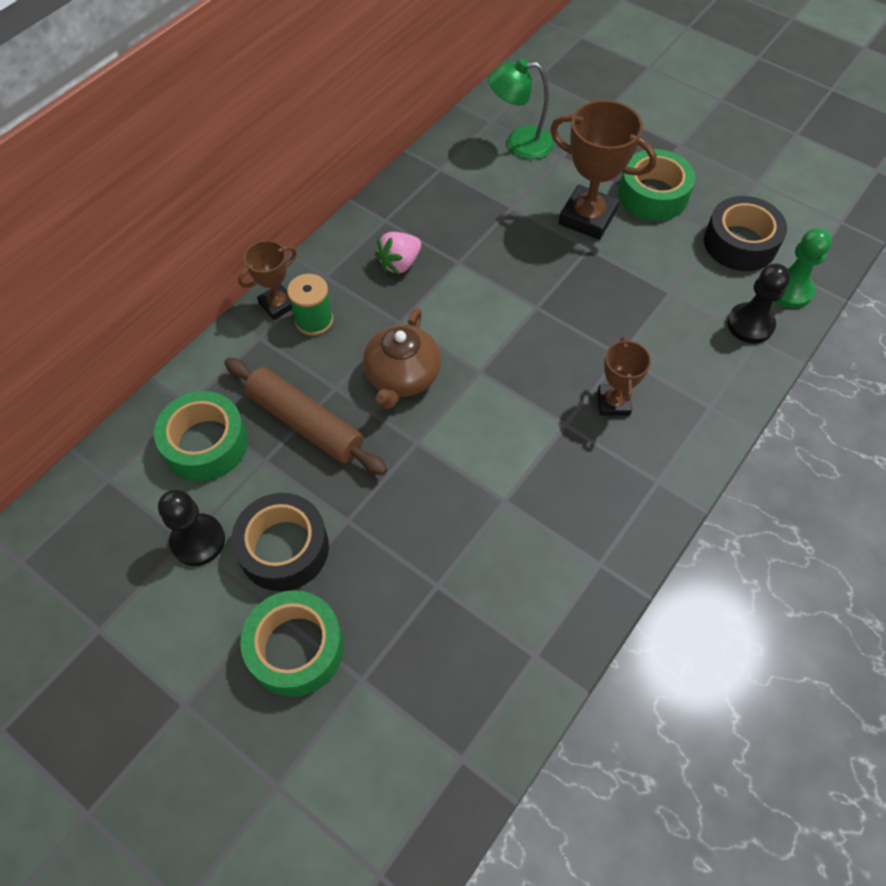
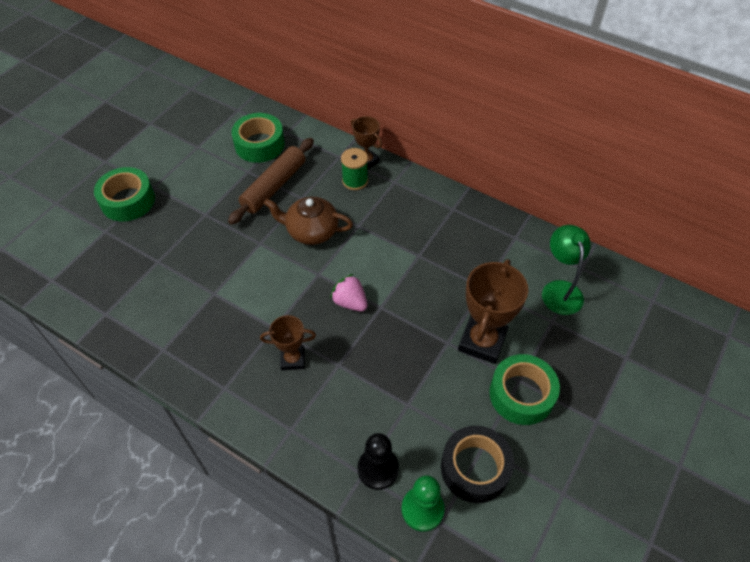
camera: 85 degrees right, 5 degrees down
black pawn [158,489,225,566] -> none
black tape [232,493,329,591] -> none
pink strawberry [375,232,421,275] -> pink strawberry moved to [330,274,367,312]

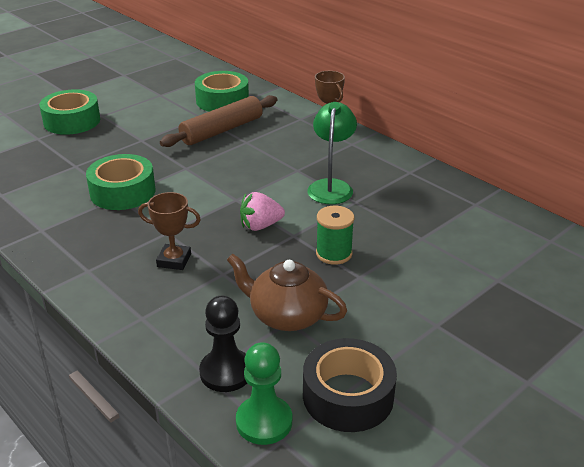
camera: 15 degrees right, 20 degrees down
brown teapot [264,197,353,245] -> brown teapot moved to [227,254,347,331]
pink strawberry [330,274,367,312] -> pink strawberry turned 75 degrees counterclockwise [240,192,285,231]
green spool [341,148,368,190] -> green spool moved to [316,206,354,265]
brown trophy [458,259,528,364] -> none
green tape [489,354,560,425] -> green tape moved to [86,154,155,210]
green lamp [542,225,591,315] -> green lamp moved to [307,102,357,204]

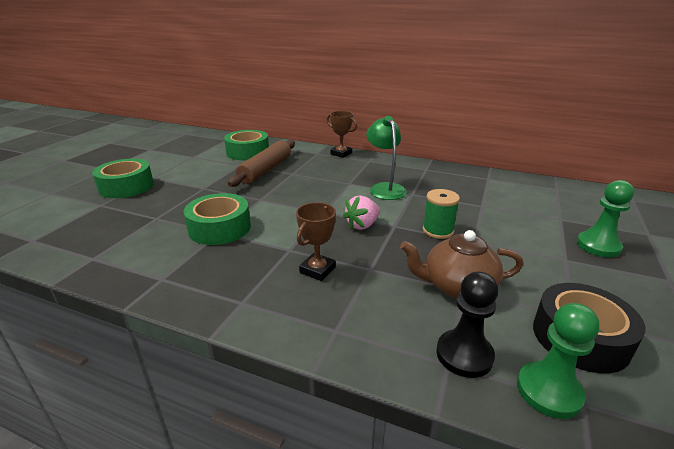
camera: 25 degrees left, 5 degrees down
brown trophy [138,192,201,270] -> brown trophy turned 45 degrees counterclockwise [296,202,336,281]
none -> green pawn [577,180,634,257]

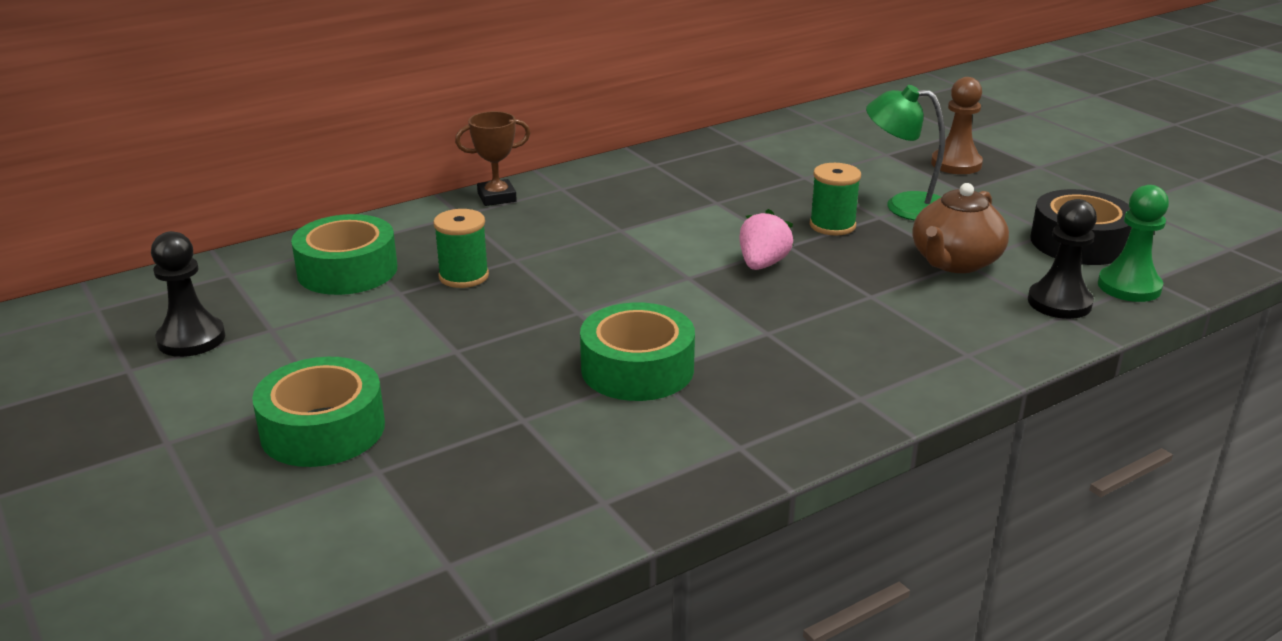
camera: 55 degrees left, 0 degrees up
brown rolling pin [228,140,295,187] -> green spool [433,209,489,288]
brown trophy [296,202,336,281] -> none
pink strawberry [343,195,380,230] -> pink strawberry turned 150 degrees counterclockwise [739,209,793,270]
green lamp [366,116,407,200] -> green lamp moved to [866,85,945,221]
green pawn [577,180,634,257] -> brown pawn [931,77,983,174]
none -> black pawn [151,231,225,357]

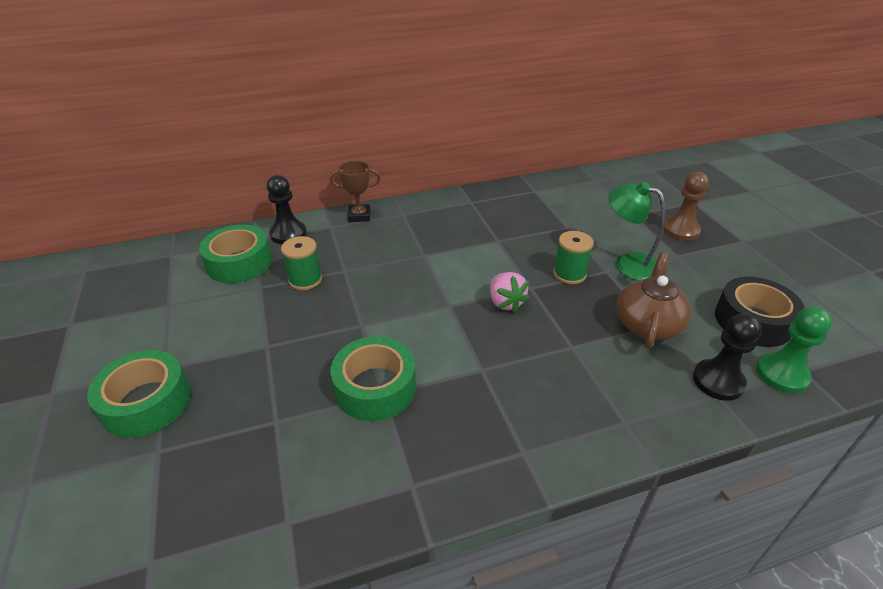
camera: 15 degrees right, 10 degrees up
black pawn [151,231,225,357] -> black pawn moved to [267,175,307,244]
pink strawberry [739,209,793,270] -> pink strawberry turned 120 degrees clockwise [490,272,530,313]
brown teapot [912,183,1009,273] -> brown teapot turned 150 degrees clockwise [616,253,692,348]

